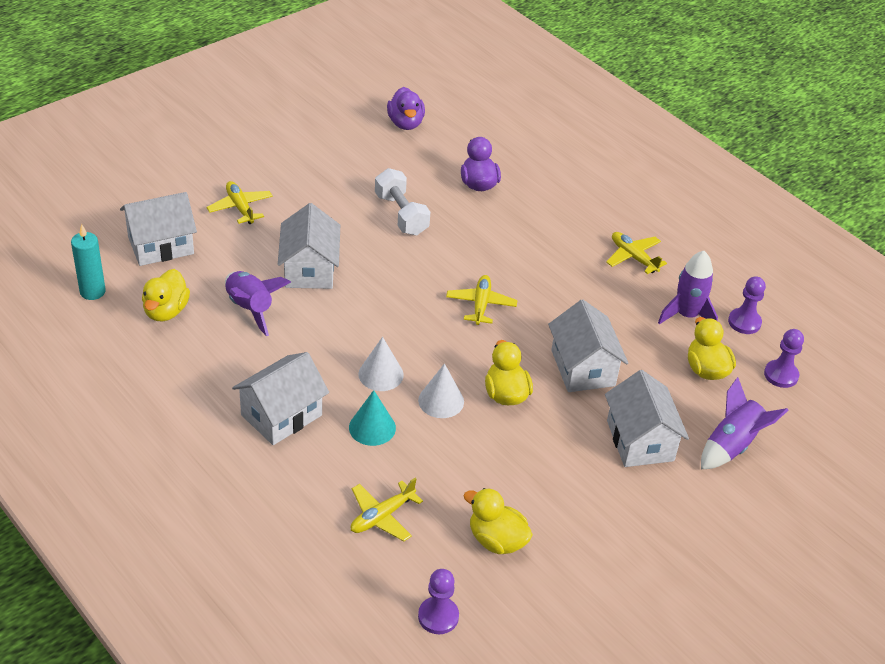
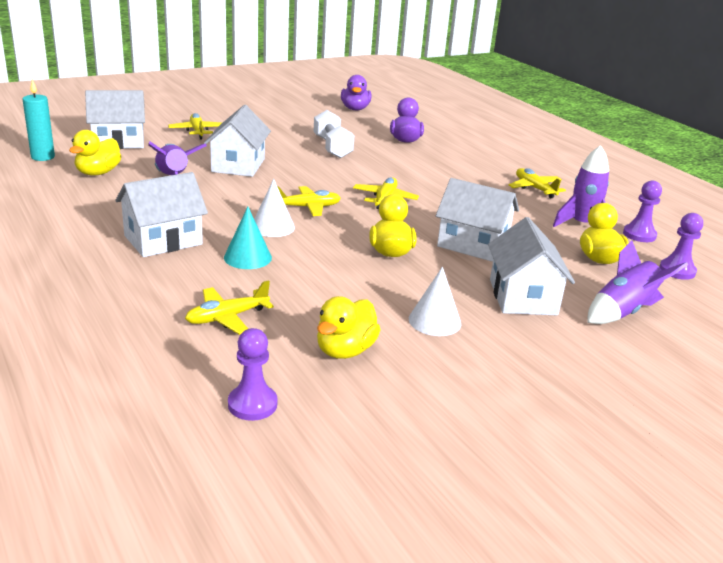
camera: 10 degrees right, 15 degrees down
white cone [418,363,464,418] -> white cone moved to [409,267,461,336]
yellow duck [464,488,533,554] -> yellow duck turned 105 degrees counterclockwise [317,296,381,359]
white house [548,300,628,392] -> white house turned 60 degrees counterclockwise [436,178,519,262]
none -> yellow plane [277,186,341,216]

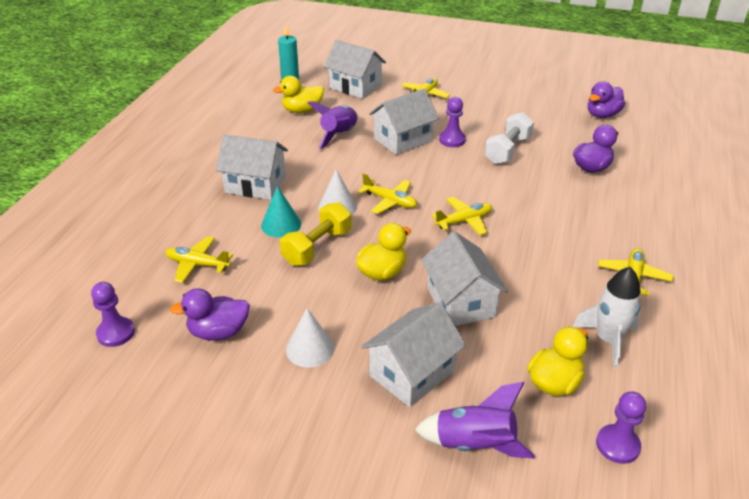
camera: 50 degrees right, 10 degrees up
yellow duck [317,296,381,359] -> purple duck [170,288,250,341]
purple rocket [553,145,609,227] -> white rocket [573,267,641,369]
purple pawn [623,180,662,242] -> purple pawn moved to [439,97,466,147]
none -> yellow dumbbell [280,202,351,266]

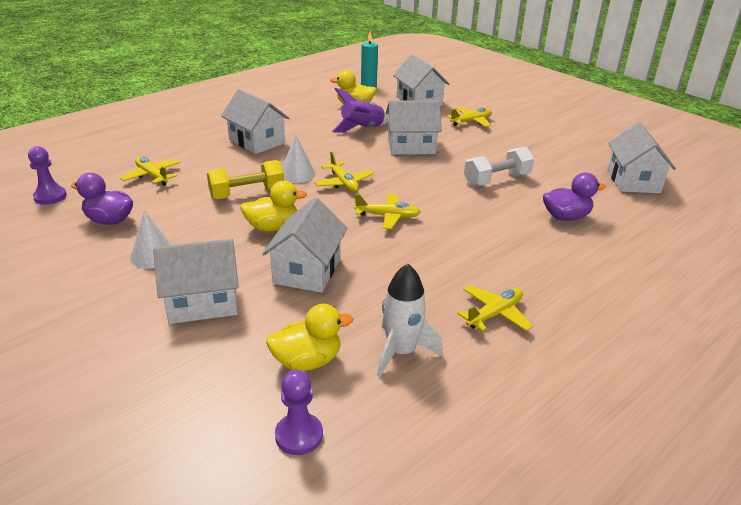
camera: 30 degrees right, 5 degrees down
turquoise cone [261,186,301,238] -> none
purple rocket [415,382,535,459] -> none
purple pawn [439,97,466,147] -> none
purple duck [588,81,625,118] -> white house [608,122,676,193]

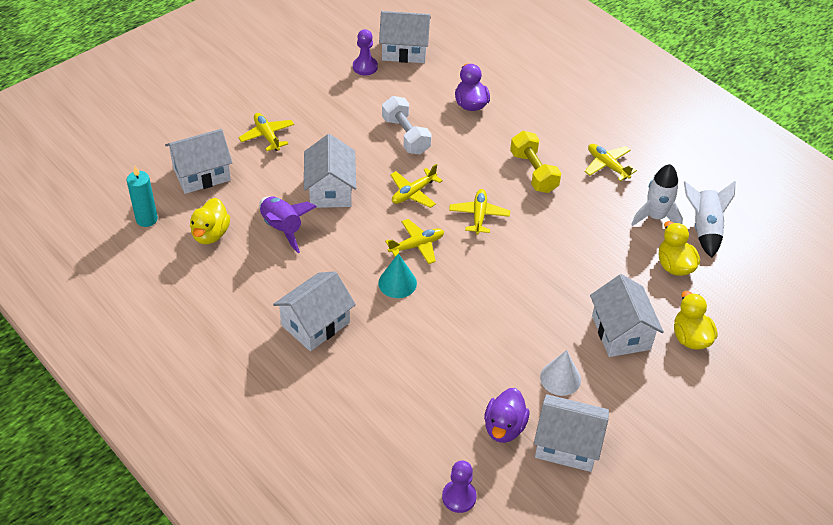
camera: 90 degrees left, 15 degrees up
yellow plane [120,157,180,185] -> yellow plane moved to [390,164,443,208]
yellow dumbbell [207,160,284,200] -> yellow dumbbell moved to [510,131,561,193]
yellow duck [240,181,307,232] -> yellow duck moved to [674,291,718,350]
white house [262,198,348,293] -> white house moved to [534,394,609,472]
purple pawn [275,370,323,455] -> purple pawn moved to [353,29,378,75]
white cone [282,135,316,183] -> turquoise cone [378,253,417,298]
none -> white rocket [684,181,736,258]

